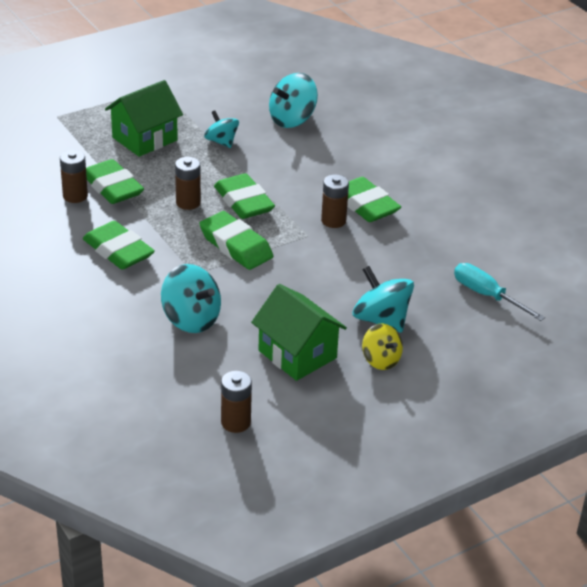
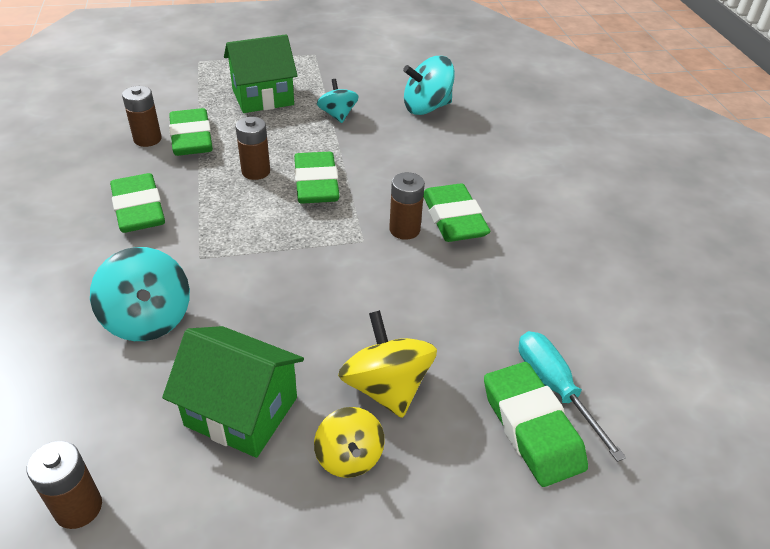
camera: 20 degrees right, 5 degrees up
green eraser [199,211,273,270] -> green eraser moved to [484,362,588,487]
green house [251,284,347,381] -> green house turned 45 degrees counterclockwise [162,326,304,458]
turquoise spinning top [353,266,414,333] -> yellow spinning top [338,310,437,418]

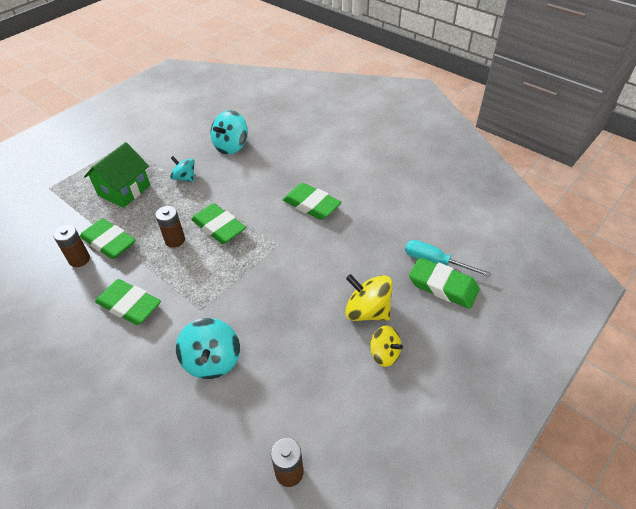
camera: 35 degrees left, 5 degrees up
turquoise spinning top [90,247,190,341] -> turquoise spinning top turned 60 degrees clockwise [176,318,240,379]
green house [162,326,304,458] -> none
brown battery [389,172,425,240] -> none

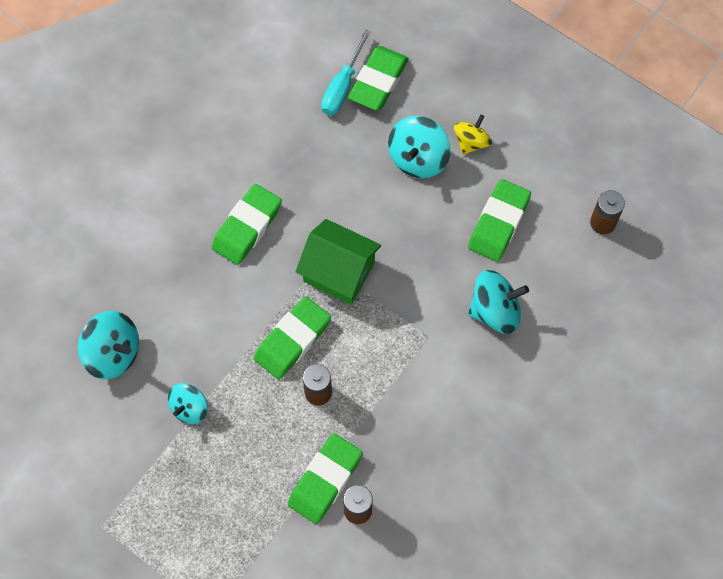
camera: 95 degrees left, 20 degrees up
green house [84,142,150,208] -> green house moved to [296,219,381,305]
green eraser [95,279,161,325] -> green eraser moved to [468,179,531,262]
yellow spinning top [345,274,393,321] -> turquoise spinning top [388,116,450,178]

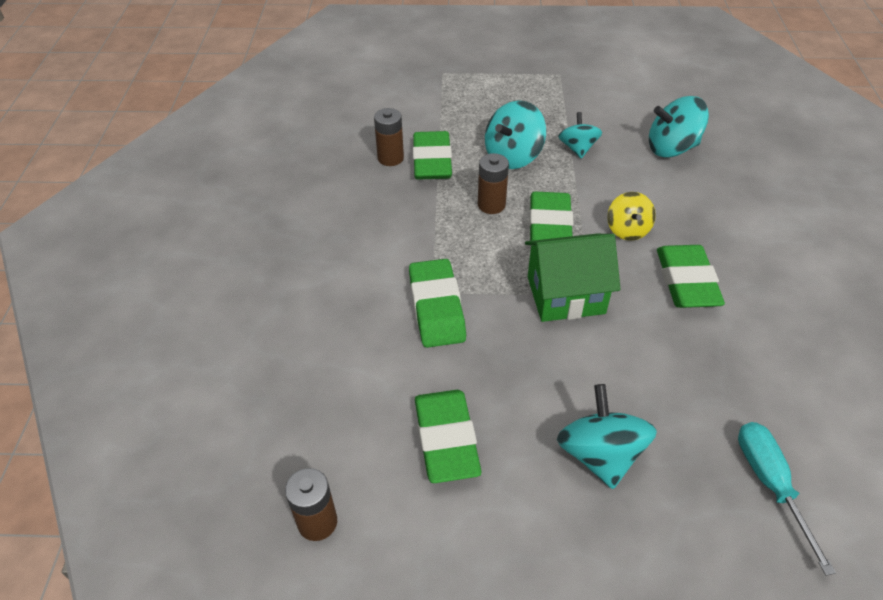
camera: 145 degrees right, 20 degrees down
green eraser [348,46,409,111] -> green eraser moved to [409,259,466,348]
yellow spinning top [454,114,492,155] -> yellow spinning top moved to [607,192,656,241]
turquoise spinning top [468,270,529,334] -> turquoise spinning top moved to [485,101,546,169]

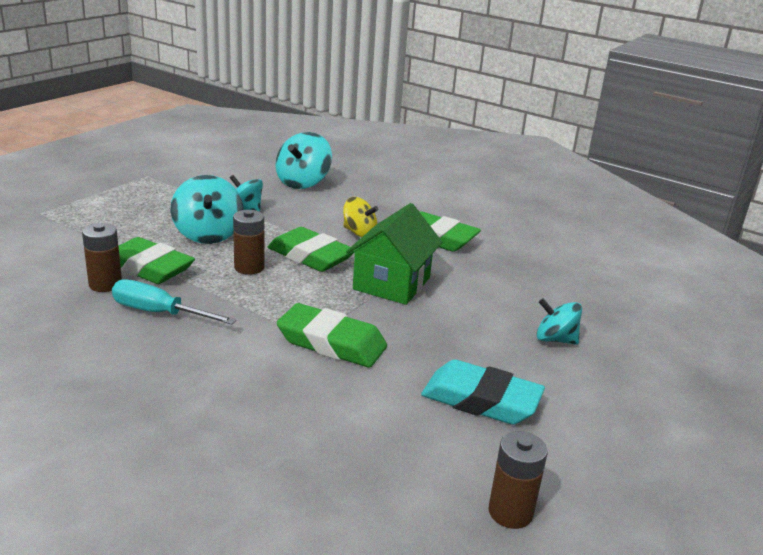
camera: 60 degrees left, 20 degrees down
green eraser [415,390,482,483] -> turquoise eraser [421,360,545,424]
turquoise spinning top [557,384,657,489] -> turquoise spinning top [537,298,582,345], size x0.65
turquoise screwdriver [738,422,836,576] -> turquoise screwdriver moved to [112,279,237,324]

